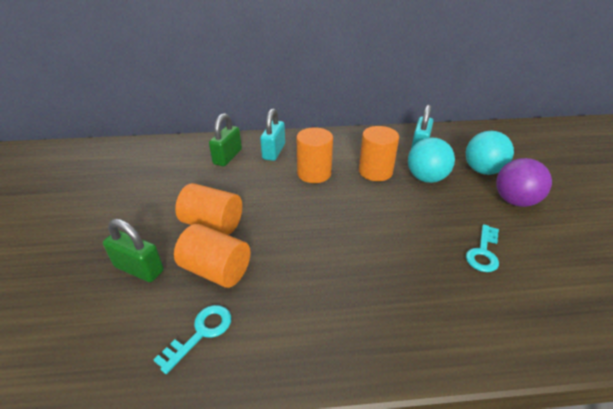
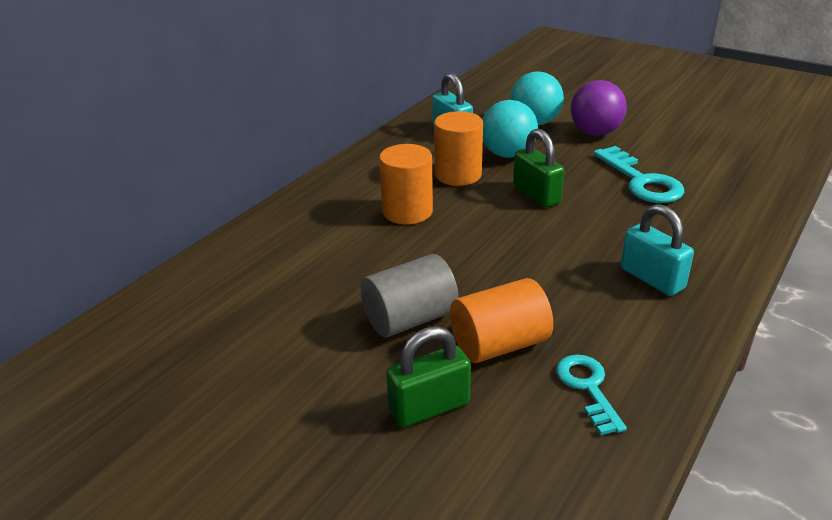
camera: 50 degrees left, 5 degrees down
orange cylinder [175,183,242,235] -> grey cylinder [361,254,459,337]
green padlock [209,113,242,166] -> green padlock moved to [513,128,564,208]
turquoise padlock [260,108,285,161] -> turquoise padlock moved to [621,204,694,296]
turquoise key [466,224,499,272] -> turquoise key [593,146,684,203], size x1.55

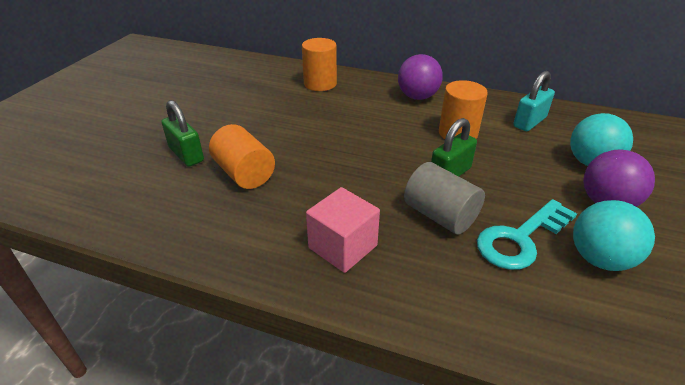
camera: 75 degrees right, 5 degrees up
grey cylinder [361,254,459,337] -> grey cylinder moved to [404,162,485,235]
orange cylinder [379,144,433,224] -> orange cylinder moved to [302,38,337,91]
turquoise ball [482,100,538,158] -> turquoise ball moved to [573,200,655,271]
turquoise key [556,355,627,435] -> none
turquoise padlock [621,204,694,296] -> pink cube [306,187,380,273]
none -> purple ball [398,54,443,100]

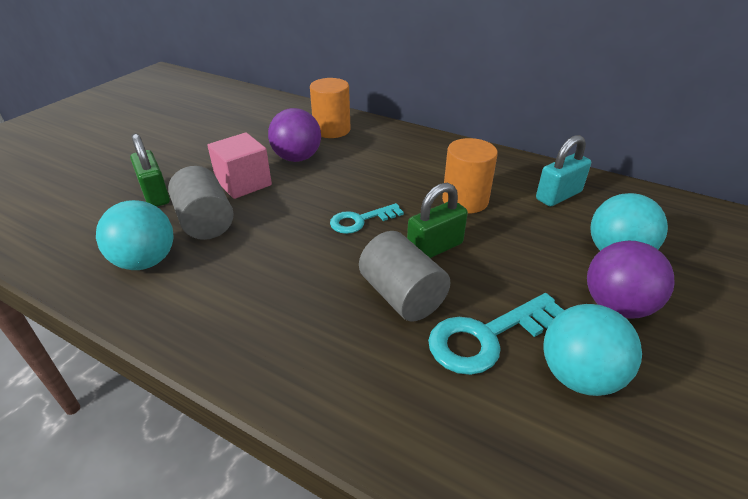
camera: 10 degrees right, 0 degrees up
orange cylinder [209,124,275,189] -> grey cylinder [168,166,233,240]
pink cube [306,187,380,273] -> pink cube moved to [207,133,272,199]
purple ball [398,54,443,100] -> purple ball moved to [268,108,321,162]
none -> turquoise ball [96,200,174,270]
none -> turquoise key [330,203,404,234]

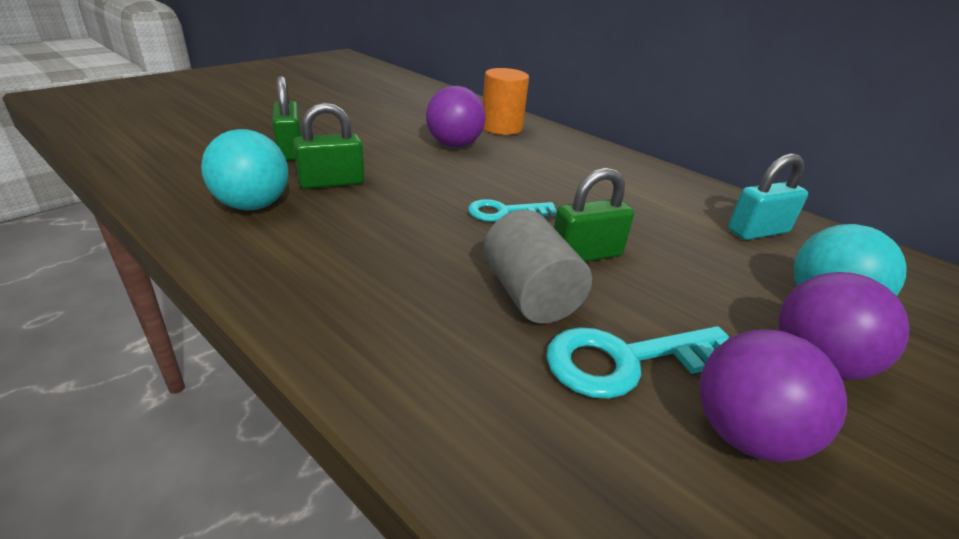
camera: 10 degrees right, 5 degrees down
grey cylinder [168,166,233,240] -> green padlock [293,102,364,189]
pink cube [207,133,272,199] -> none
orange cylinder [442,138,498,213] -> none
turquoise ball [543,304,642,396] -> purple ball [700,329,847,462]

